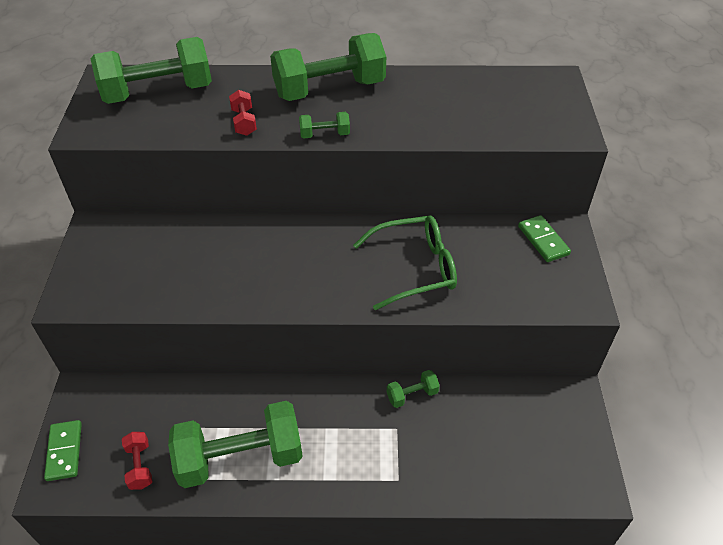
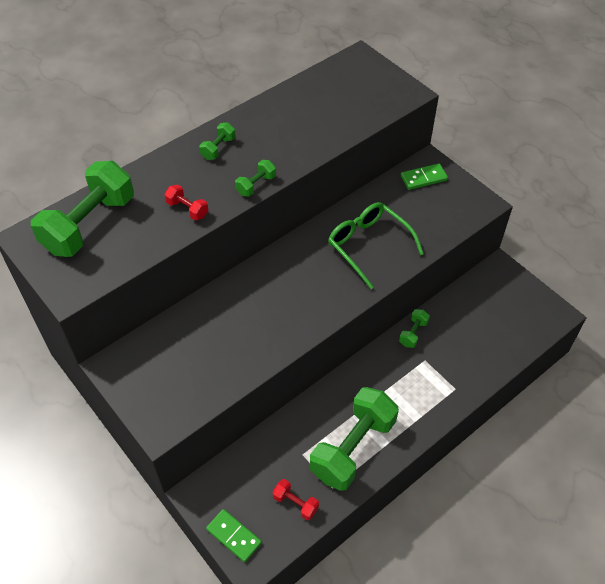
camera: 40 degrees left, 5 degrees up
green dumbbell [270,33,386,101] -> green dumbbell [199,122,236,160], size x0.43
green glasses [353,215,457,310] -> green glasses turned 75 degrees counterclockwise [328,202,424,289]
green domino [518,215,571,262] -> green domino turned 45 degrees counterclockwise [401,163,448,190]

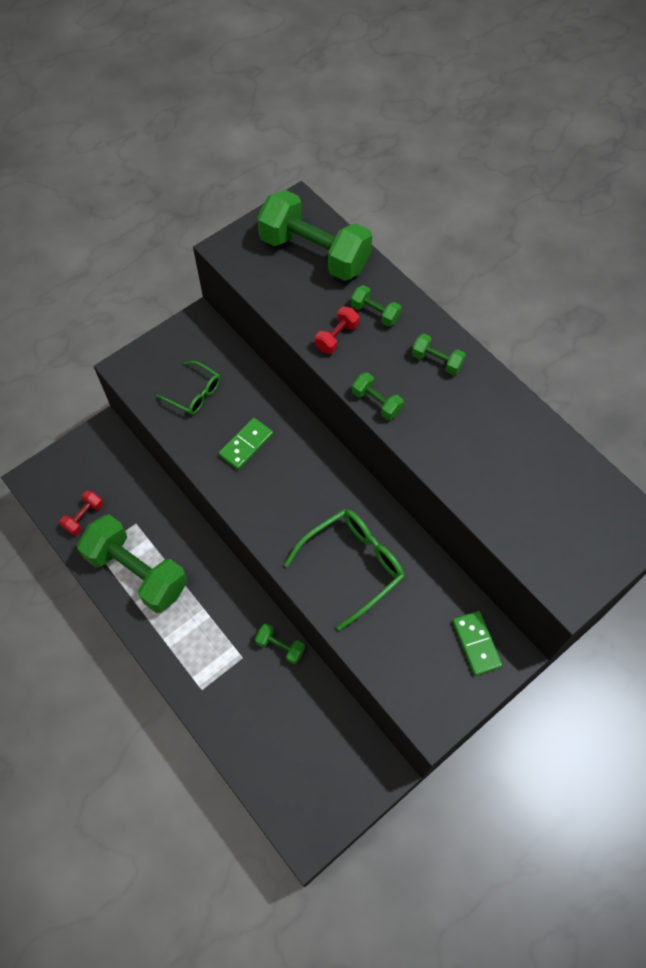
camera: 90 degrees right, 10 degrees up
green domino [206,509,262,562] -> green domino moved to [219,418,273,470]
none -> green glasses [156,361,220,415]
none -> green dumbbell [351,285,401,327]

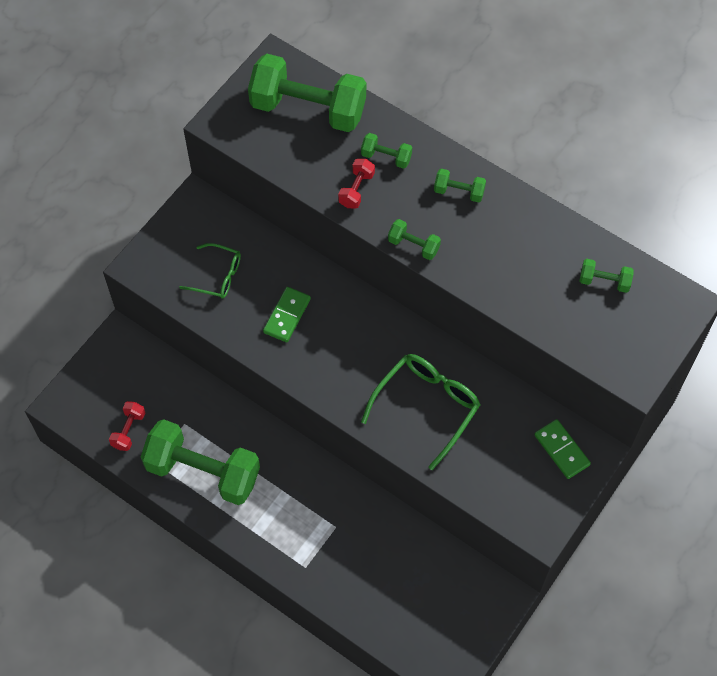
camera: 15 degrees left, 0 degrees up
green dumbbell [255,624,305,664] -> green dumbbell moved to [579,259,634,293]

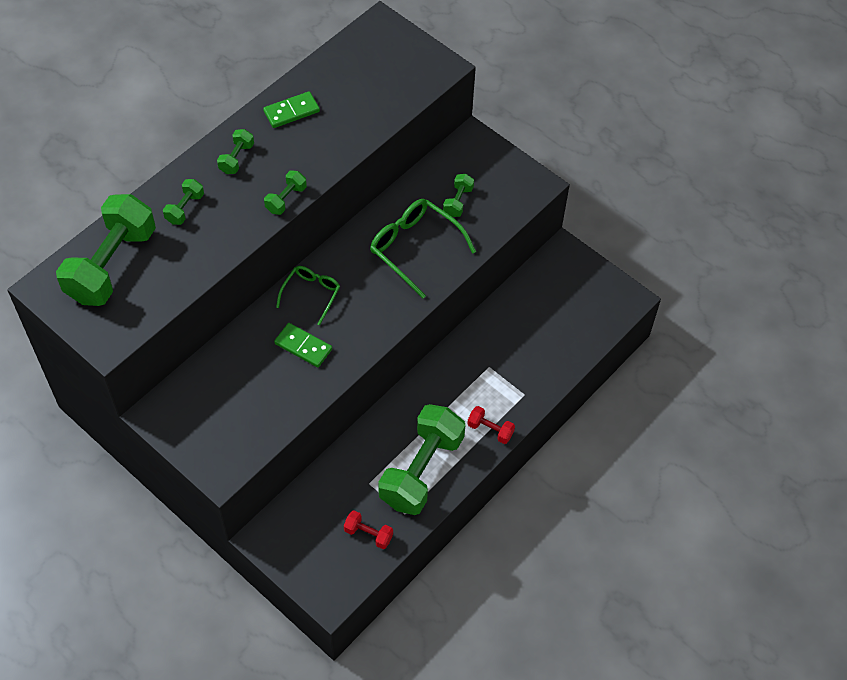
camera: 85 degrees left, 5 degrees down
green glasses [179,243,241,299] -> green glasses moved to [276,266,340,325]
red dumbbell [338,159,375,209] -> red dumbbell moved to [467,406,515,444]
green domino [534,419,591,479] -> green domino moved to [263,91,320,128]
green dumbbell [579,259,634,293] -> green dumbbell moved to [443,174,474,217]

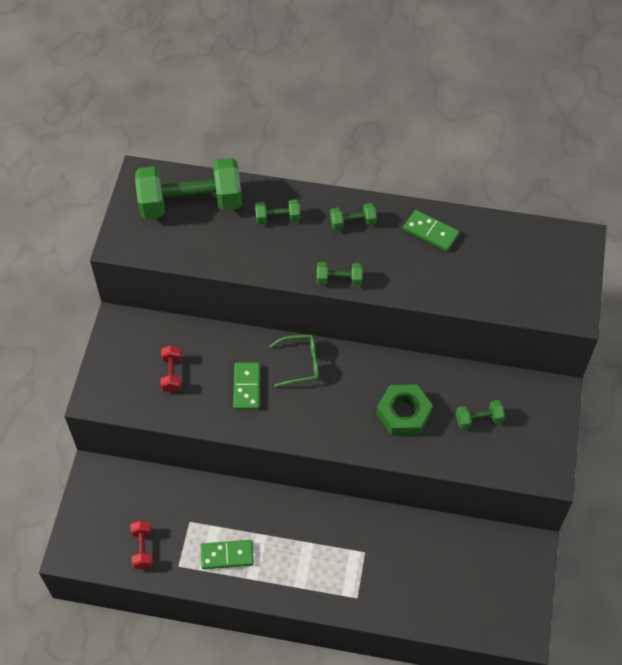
camera: 60 degrees right, 0 degrees up
green glasses [370,199,476,298] -> green nut [376,384,433,436]
green dumbbell [378,404,465,515] -> green domino [201,540,254,569]
red dumbbell [467,406,515,444] -> red dumbbell moved to [161,345,182,393]

